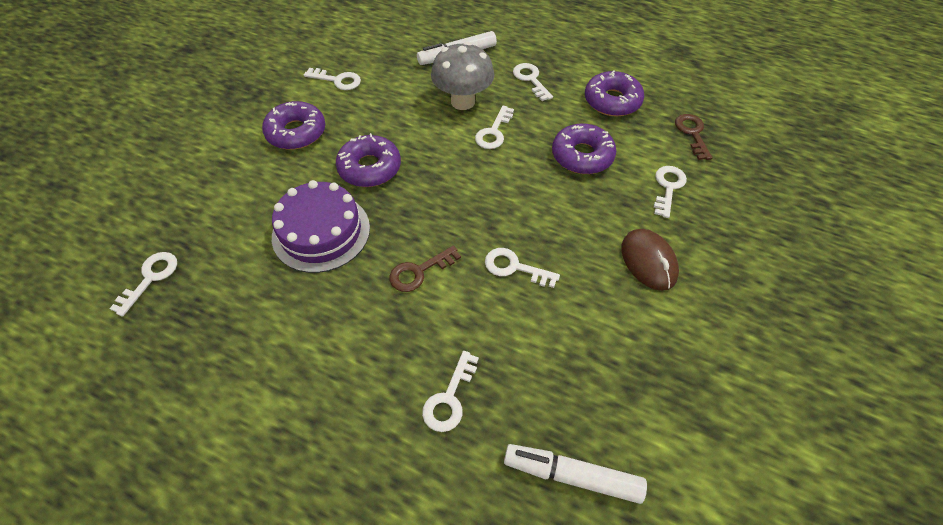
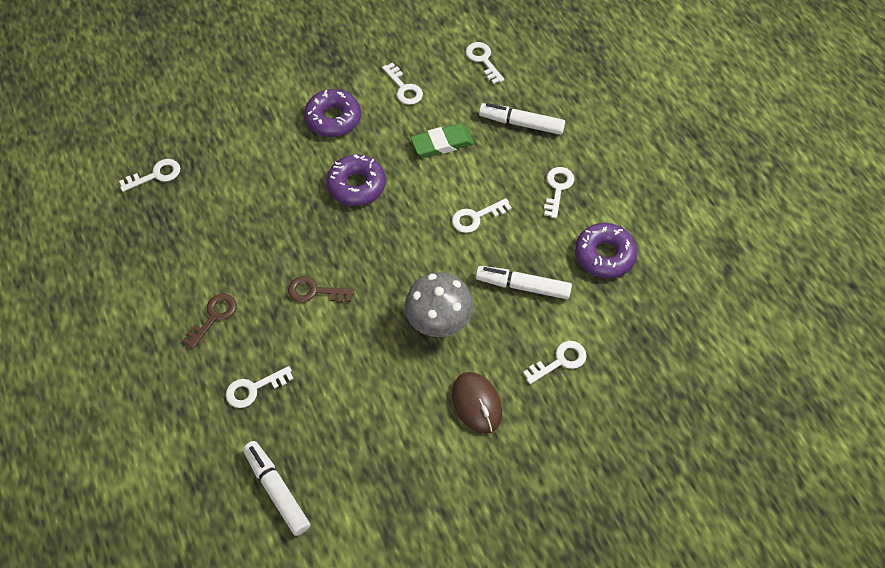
camera: 40 degrees right, 5 degrees up
purple cake [272,180,370,273] -> none
grey mushroom [431,42,494,110] -> grey mushroom moved to [405,272,474,337]
white key [485,248,560,288] -> white key moved to [466,42,504,84]
purple donut [552,123,616,174] -> white marker [476,266,572,299]
brown mouse [621,229,679,291] -> brown mouse turned 45 degrees counterclockwise [452,372,502,434]
brown key [675,114,713,160] -> brown key moved to [182,294,237,349]
none -> green eraser [411,123,474,158]

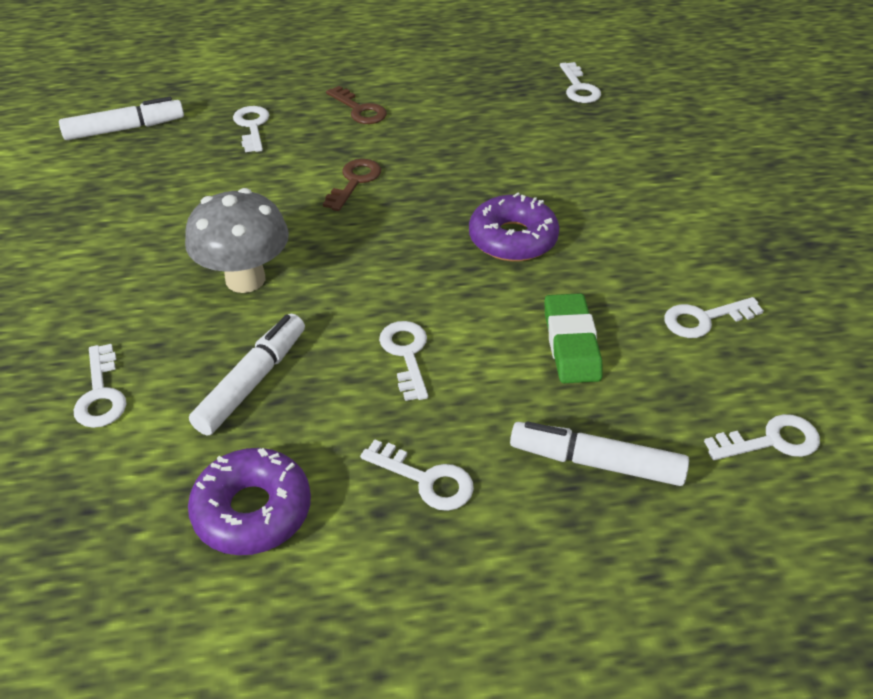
camera: 105 degrees right, 15 degrees down
purple donut [304,89,361,137] -> none
brown mouse [452,372,502,434] -> none
white marker [479,103,565,135] -> white marker turned 105 degrees counterclockwise [510,421,689,486]

